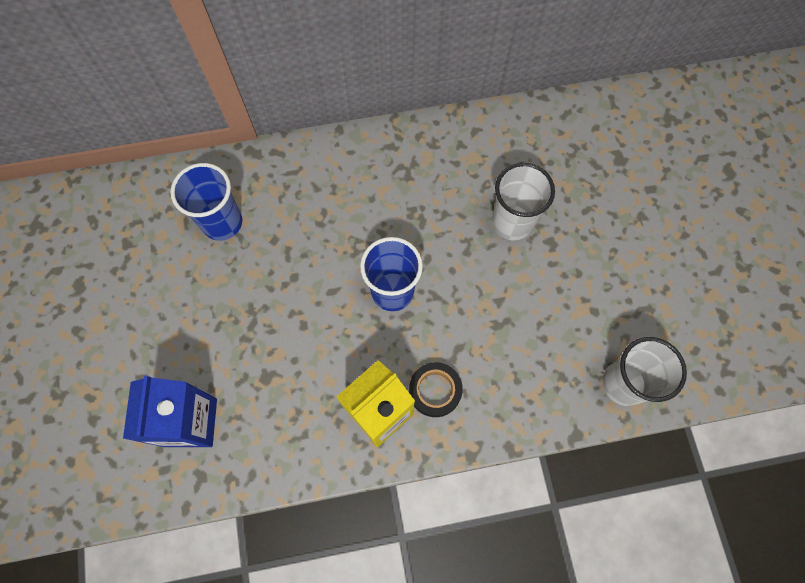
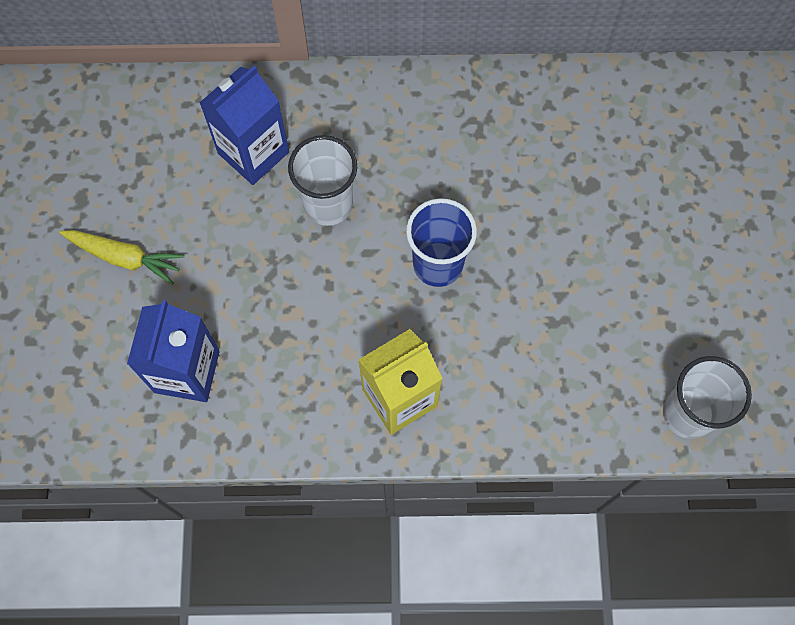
camera: 10 degrees right, 0 degrees up
blue cup [170,163,242,241] -> blue carton [200,66,289,185]
black tape [409,362,463,417] -> none
white cup [492,163,555,240] -> white cup moved to [288,135,357,226]
none -> yellow carrot [59,230,185,285]

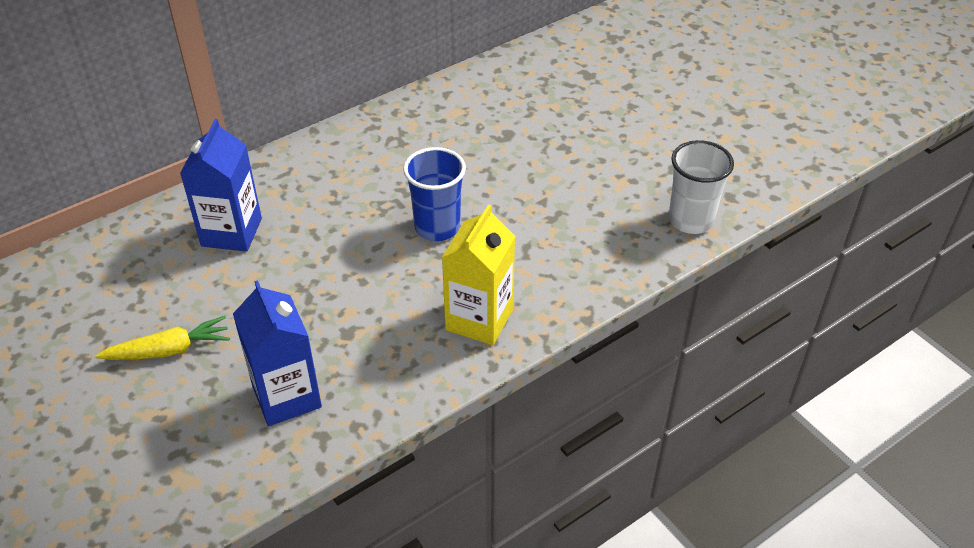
camera: 35 degrees left, 25 degrees down
white cup [288,135,357,226] -> none

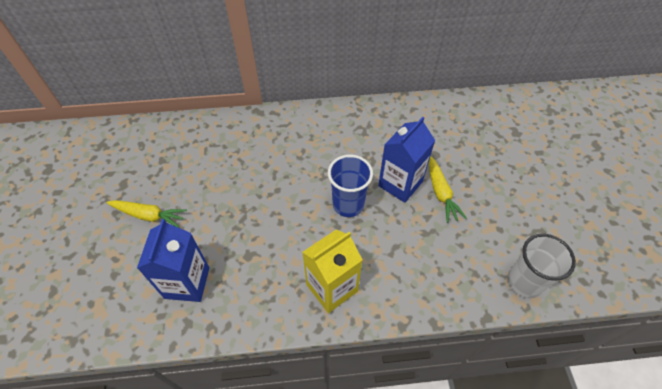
camera: 30 degrees right, 10 degrees up
blue carton [180,119,262,252] -> blue carton moved to [378,117,435,203]
none -> yellow carrot [429,156,467,223]

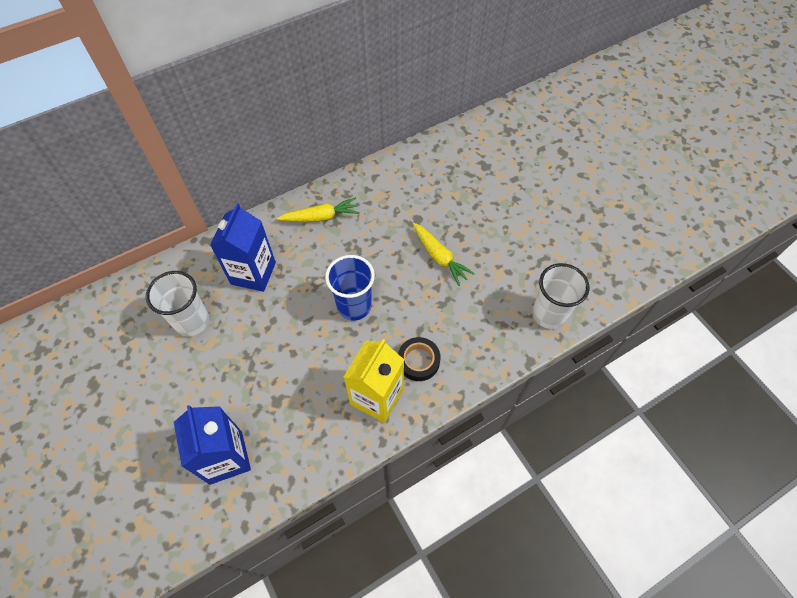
camera: 25 degrees left, 5 degrees up
yellow carrot [106,200,187,228] -> yellow carrot moved to [277,197,360,222]
blue carton [378,117,435,203] -> blue carton moved to [210,203,276,292]
none -> white cup [146,271,209,336]
none -> black tape [398,337,441,381]

